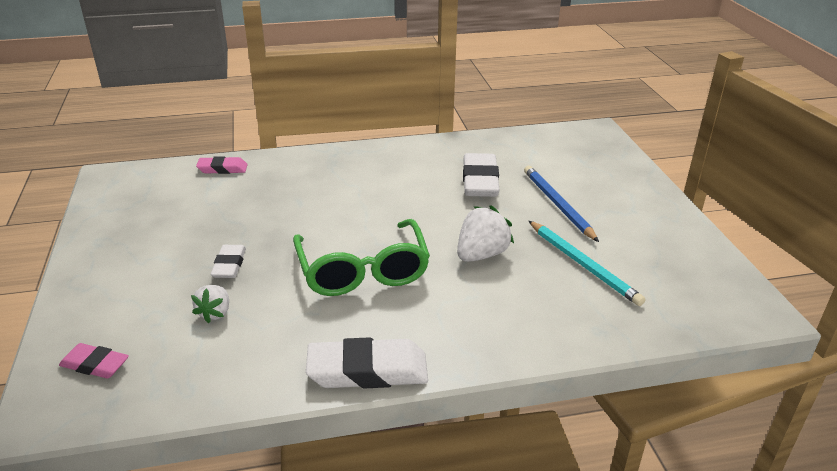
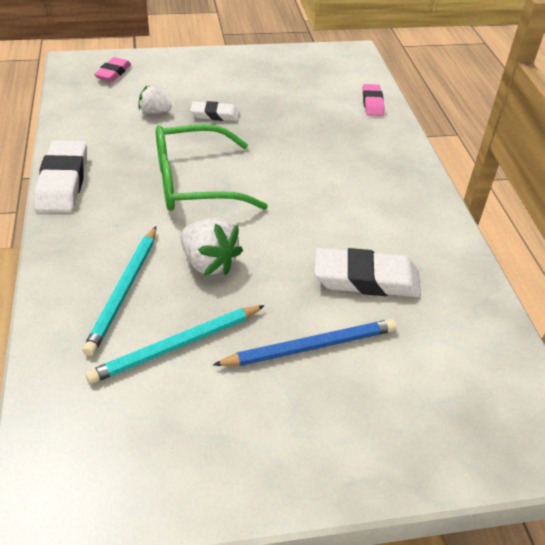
camera: 90 degrees right, 10 degrees up
none -> turquoise pencil [82,226,156,356]

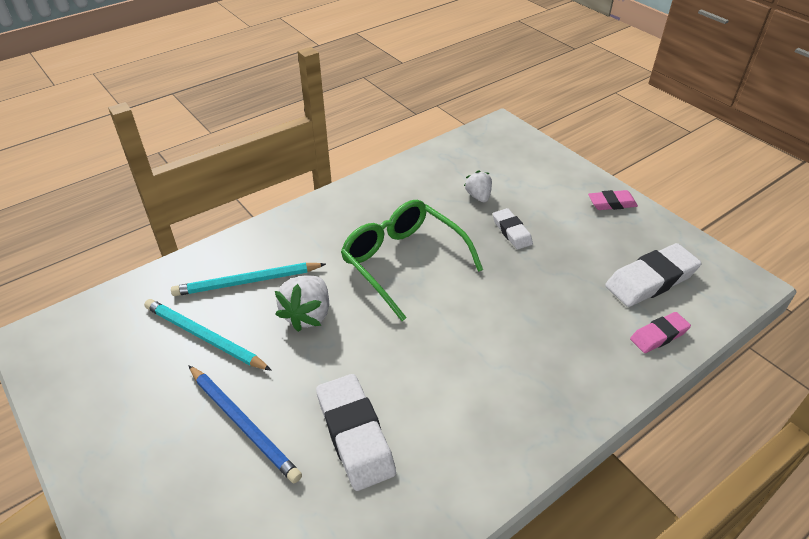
camera: 65 degrees right, 0 degrees up
white eraser [34,140,87,212] -> white eraser moved to [605,243,702,307]
pink eraser [94,57,131,82] -> pink eraser moved to [588,190,638,210]

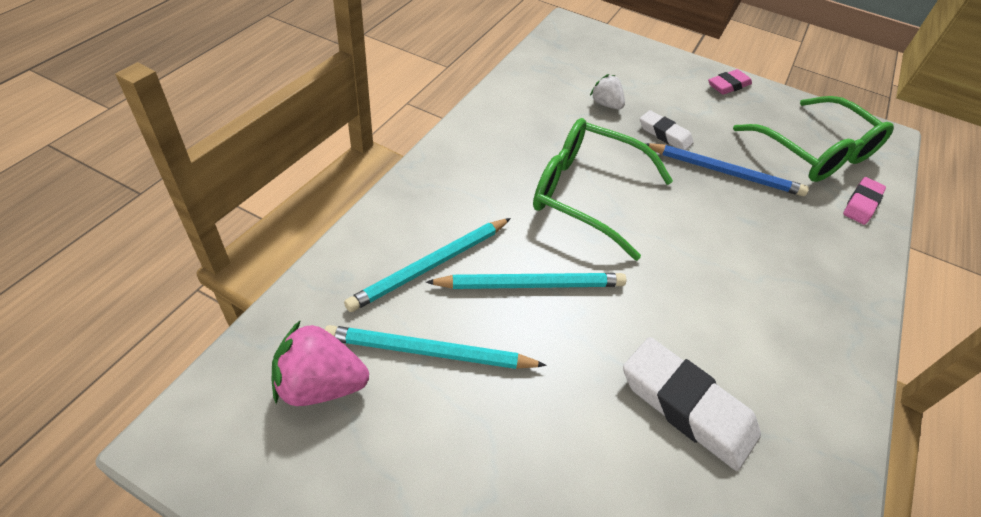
camera: 30 degrees left, 5 degrees up
blue pencil [188,365,302,483] -> blue pencil moved to [644,143,809,196]
white strawberry [275,275,329,332] -> turquoise pencil [426,273,626,289]
white eraser [605,243,702,307] -> green glasses [733,96,894,182]
none -> pink strawberry [272,320,369,406]

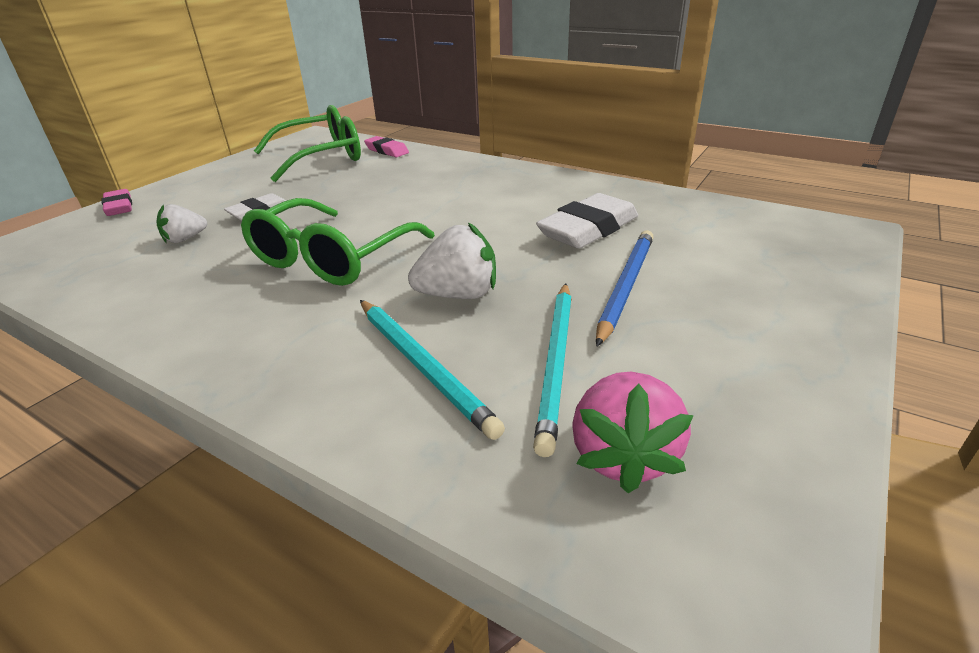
camera: 80 degrees left, 15 degrees down
turquoise pencil [426,273,626,289] -> white strawberry [408,222,496,299]
blue pencil [644,143,809,196] -> blue pencil moved to [596,230,654,347]
pink eraser [708,69,752,95] -> pink eraser moved to [101,189,132,216]

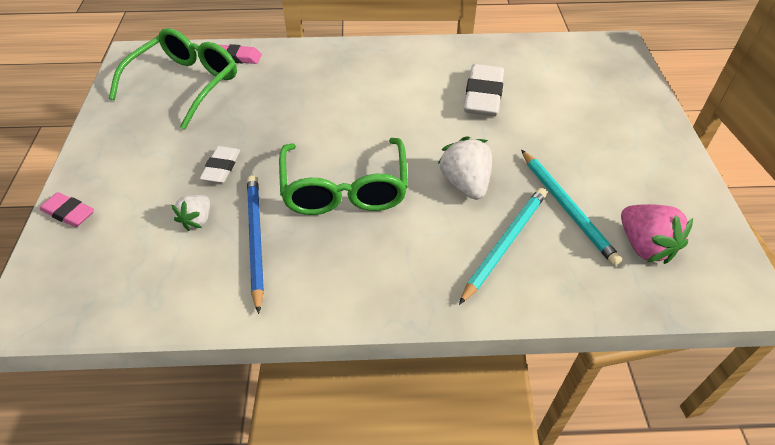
camera: 35 degrees left, 15 degrees up
turquoise pencil [360,300,505,440] -> turquoise pencil turned 75 degrees counterclockwise [459,188,547,305]
white strawberry [408,222,496,299] -> white strawberry turned 60 degrees counterclockwise [438,136,492,200]
blue pencil [596,230,654,347] -> blue pencil moved to [247,175,264,314]

